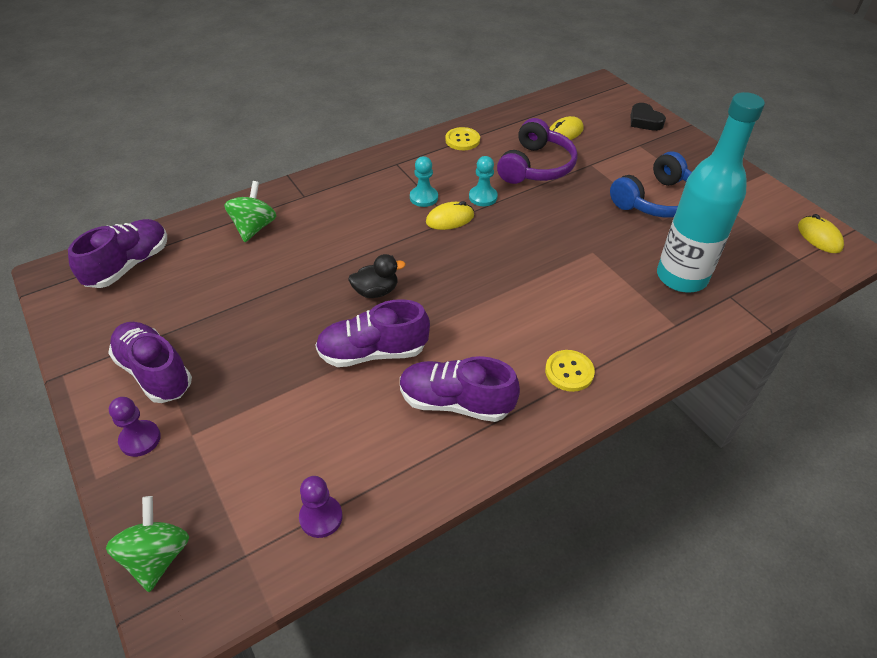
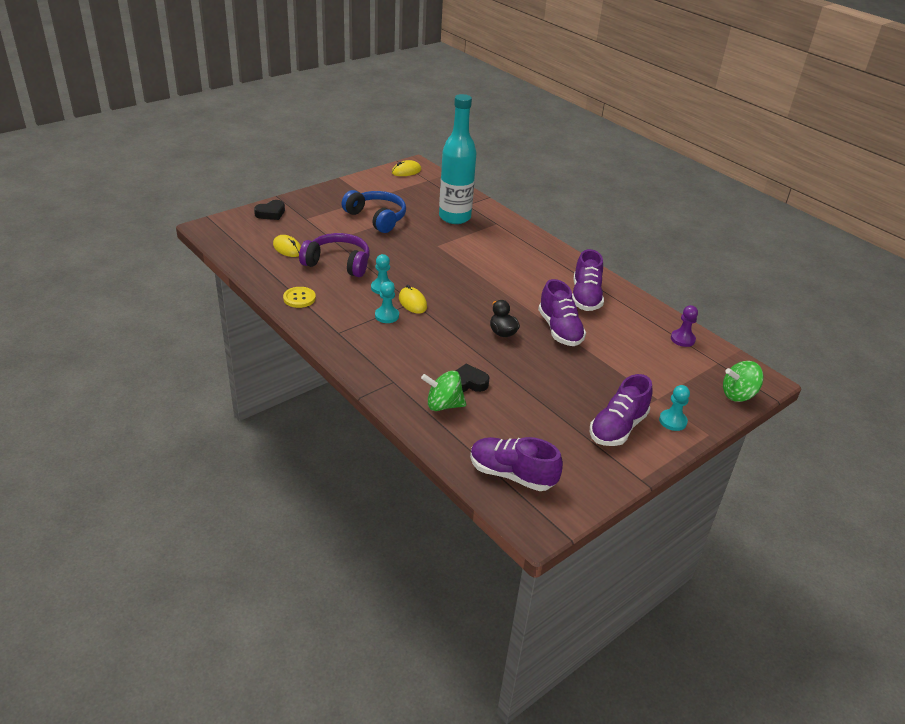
camera: 100 degrees left, 10 degrees down
purple pawn [109,397,161,457] -> turquoise pawn [659,385,690,431]
yellow button [545,350,595,392] -> none
none -> black heart [456,364,489,392]

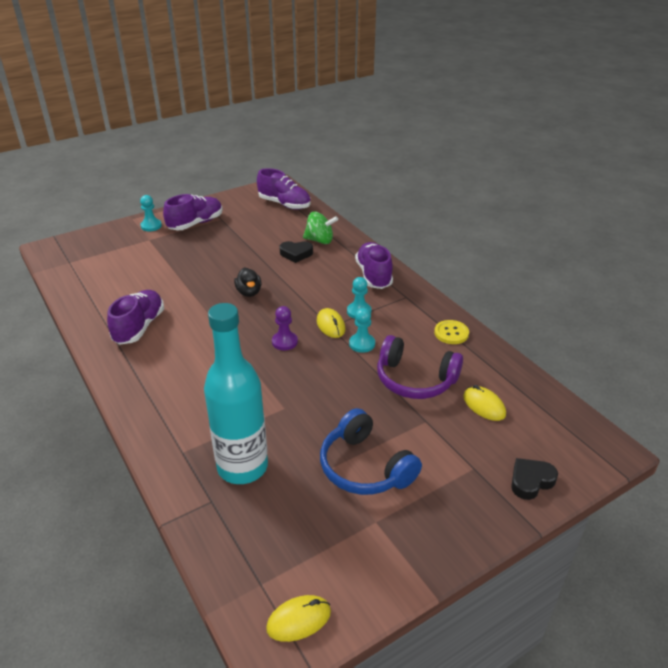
camera: 170 degrees left, 0 degrees up
purple shoe [538,279,586,346] -> purple shoe moved to [355,242,393,289]
purple pawn [671,305,698,347] -> purple pawn moved to [272,306,298,350]
green spinning top [723,361,763,402] -> none

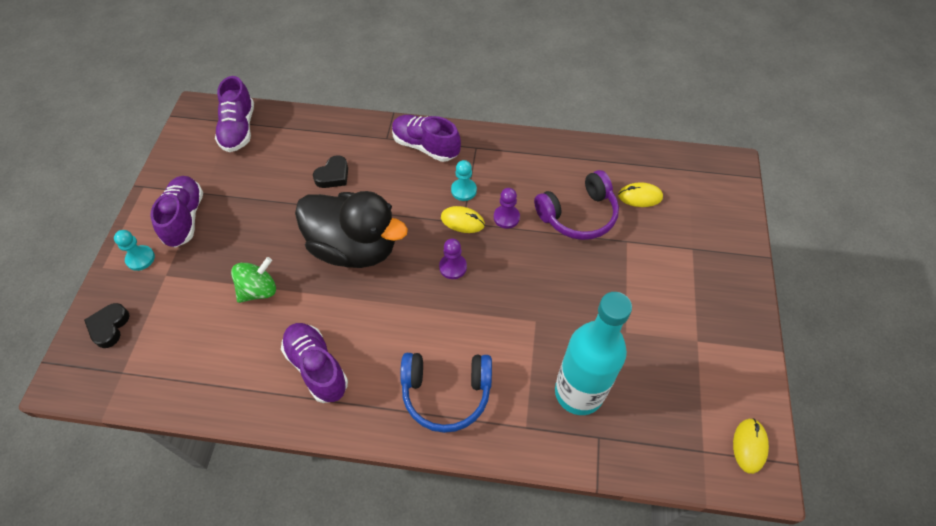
camera: 50 degrees left, 20 degrees up
black duck [234,267,262,297] -> black duck [295,191,408,268], size x2.46
purple shoe [257,168,311,210] -> purple shoe turned 105 degrees clockwise [215,76,254,152]
green spinning top [303,212,338,244] -> green spinning top moved to [231,257,276,303]
blue headphones [320,408,422,495] -> blue headphones moved to [400,353,492,433]
turquoise pawn [349,308,375,353] -> purple pawn [494,188,520,229]
yellow button [434,320,469,344] -> none
black heart [511,458,558,500] -> black heart moved to [84,303,130,348]

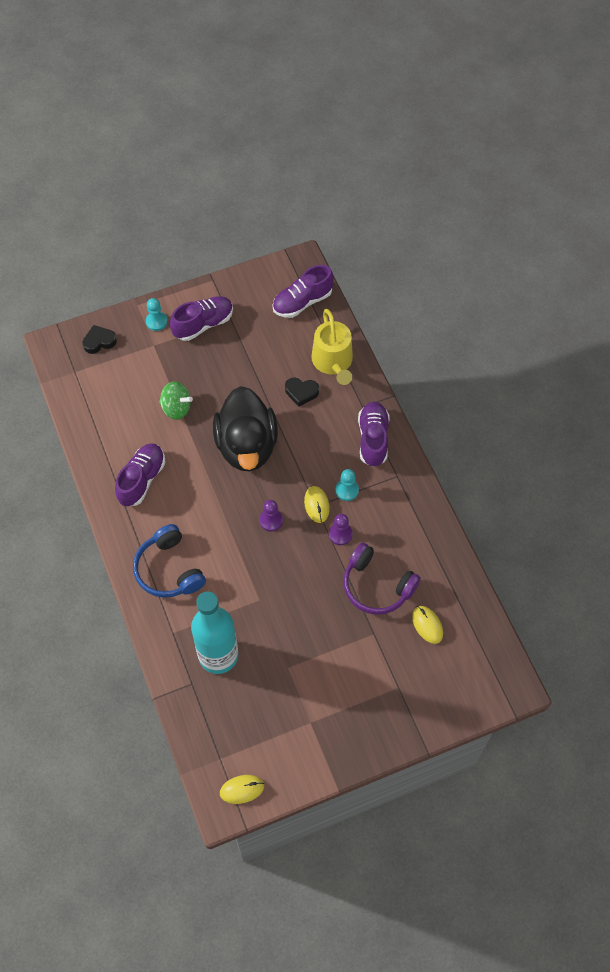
camera: 60 degrees right, 5 degrees up
none -> yellow watering can [311,309,353,385]

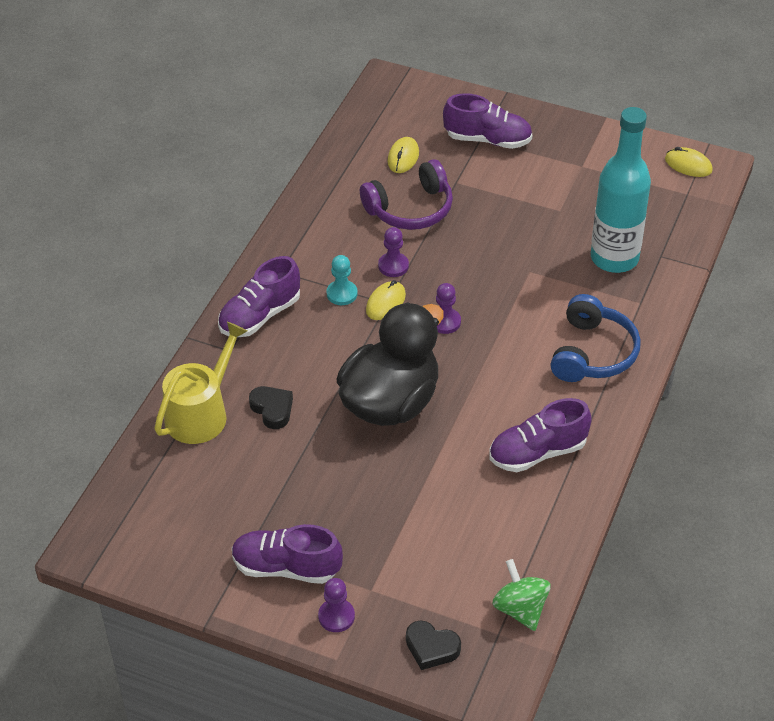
camera: 135 degrees left, 15 degrees down
turquoise pawn [146,298,168,331] -> purple pawn [318,578,355,632]
green spinning top [159,381,193,420] -> green spinning top moved to [492,559,551,631]
purple shoe [273,265,334,318] -> purple shoe moved to [443,93,532,149]
purple headphones [343,543,421,615] -> purple headphones turned 75 degrees clockwise [360,159,453,230]

